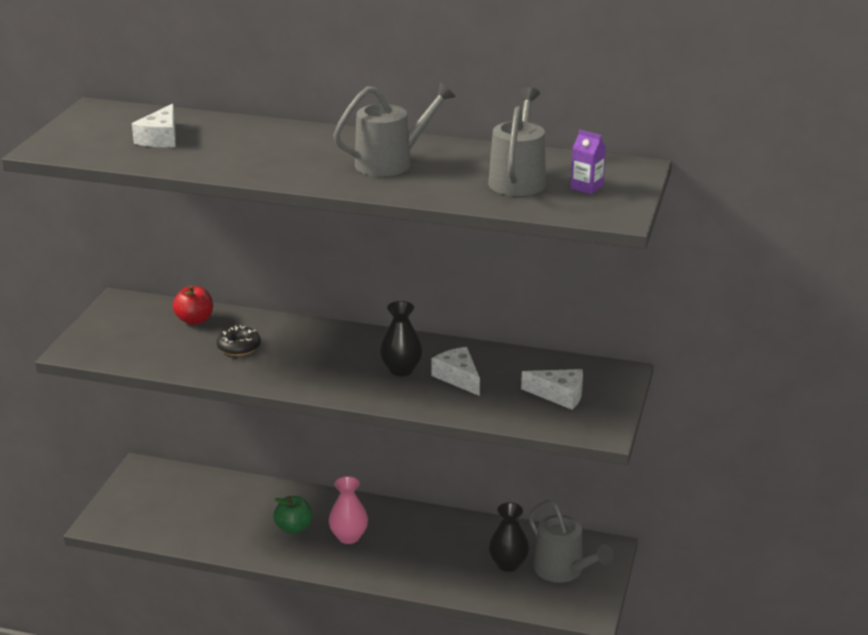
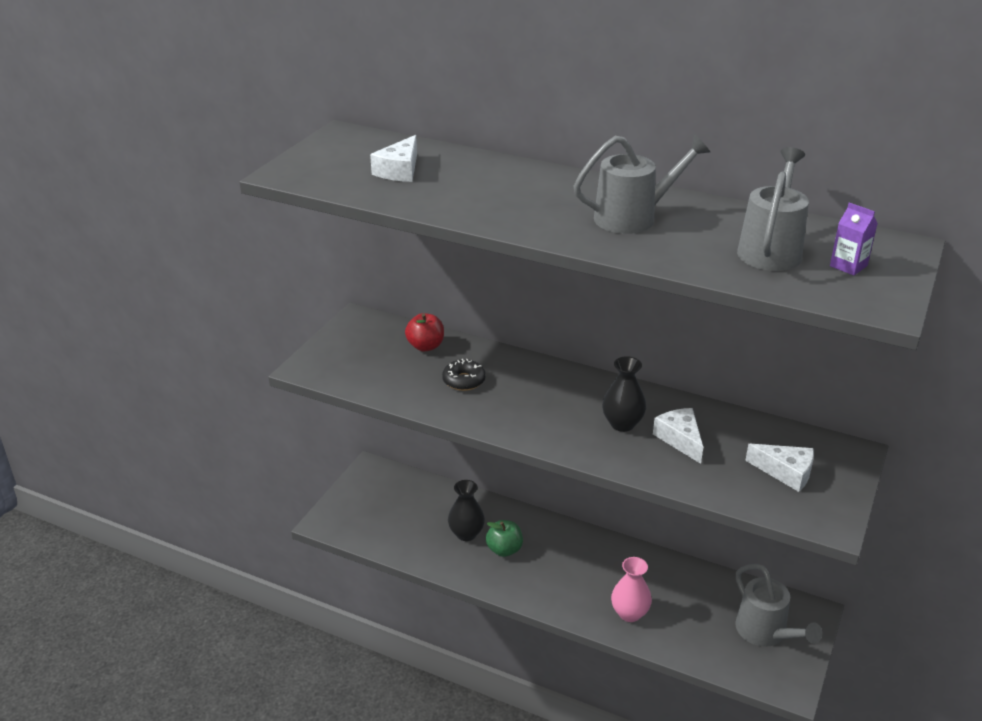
camera: 10 degrees right, 5 degrees up
pink vase [329,476,368,544] -> pink vase moved to [611,557,652,622]
black vase [489,502,529,572] -> black vase moved to [448,480,485,541]

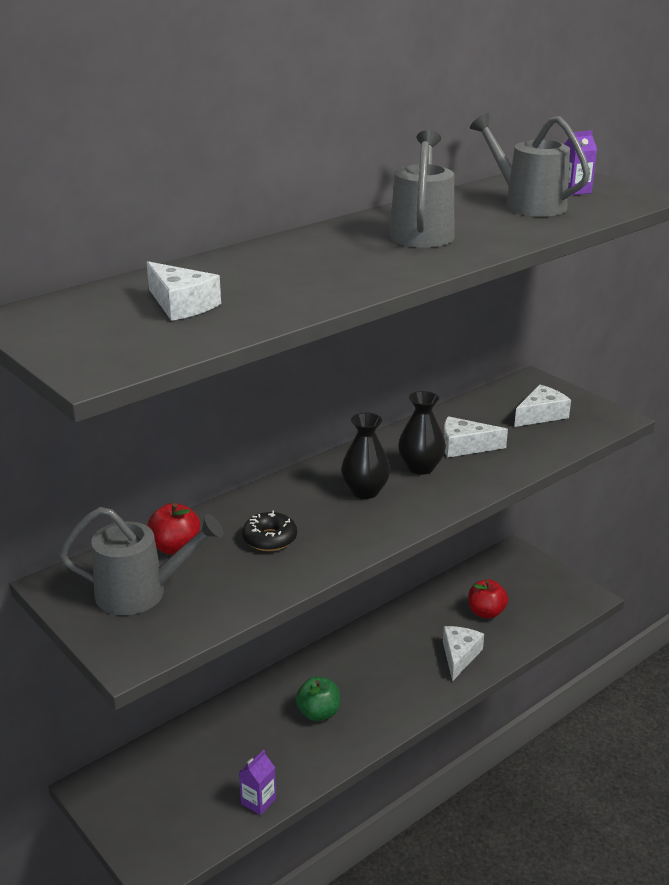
camera: 65 degrees left, 5 degrees down
black vase [448,480,485,541] -> black vase moved to [341,413,390,499]
pink vase [611,557,652,622] -> white cheese [443,626,484,681]
grey watering can [735,564,822,647] -> grey watering can moved to [59,507,224,615]
none -> purple carton [239,750,276,815]
none -> red apple [468,580,508,619]

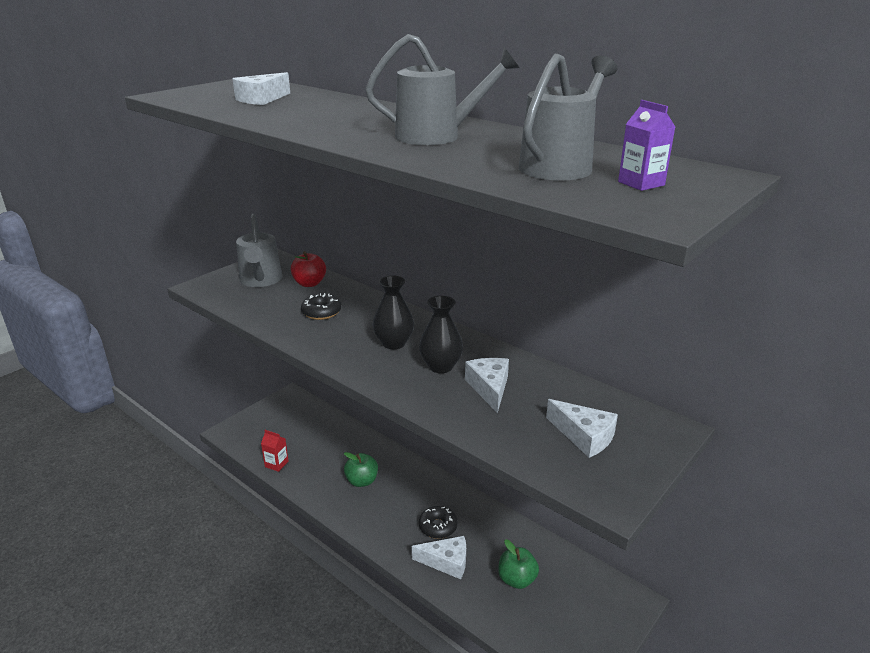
camera: 80 degrees right, 0 degrees up
purple carton [239,750,276,815] -> red carton [261,430,289,472]
red apple [468,580,508,619] -> green apple [498,539,539,589]
none -> black donut [419,506,458,539]

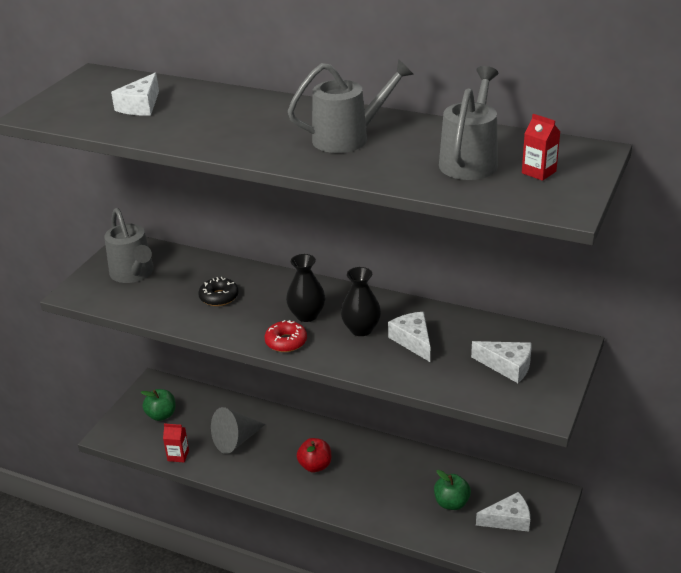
camera: 15 degrees left, 5 degrees up
red apple [291,251,326,287] -> red apple moved to [297,438,331,472]
green apple [344,452,378,487] -> green apple moved to [141,389,176,421]
white cheese [411,536,466,579] -> white cheese moved to [476,492,530,532]
black donut [419,506,458,539] -> none
purple carton [618,100,675,191] -> red carton [522,114,561,181]
none -> grey cone [211,407,266,454]
none -> red donut [265,320,307,352]

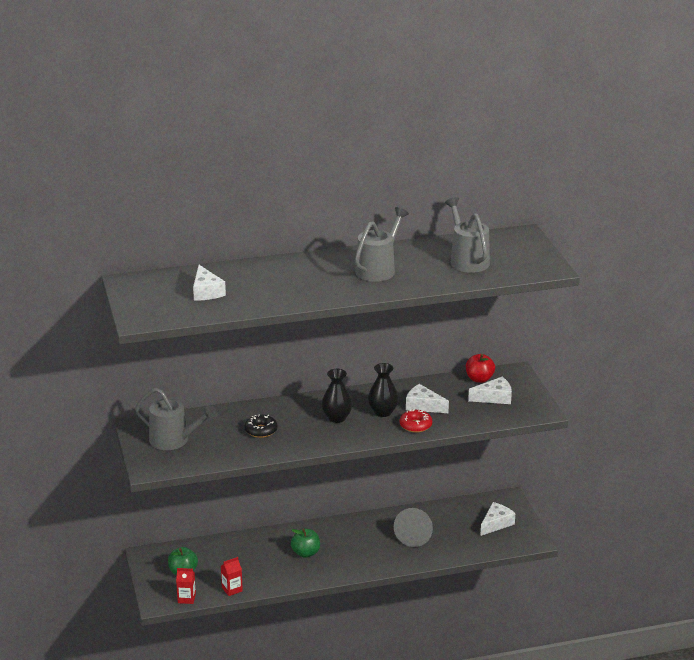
camera: 40 degrees left, 5 degrees down
grey cone [211,407,266,454] -> grey cone moved to [394,508,433,547]
red donut [265,320,307,352] -> red donut moved to [400,409,432,433]
red apple [297,438,331,472] -> red apple moved to [466,354,495,383]
green apple [434,470,471,510] -> green apple moved to [291,529,320,558]
red carton [522,114,561,181] -> red carton moved to [176,568,196,604]

